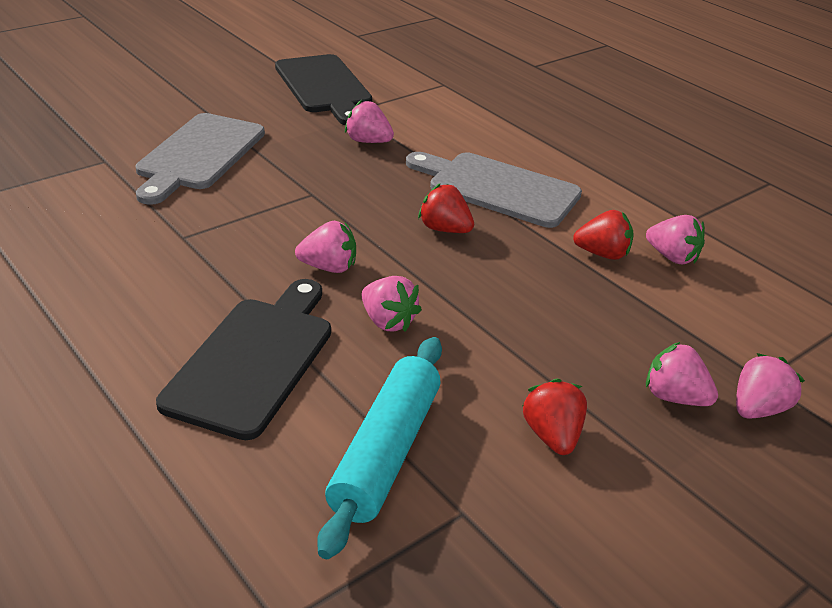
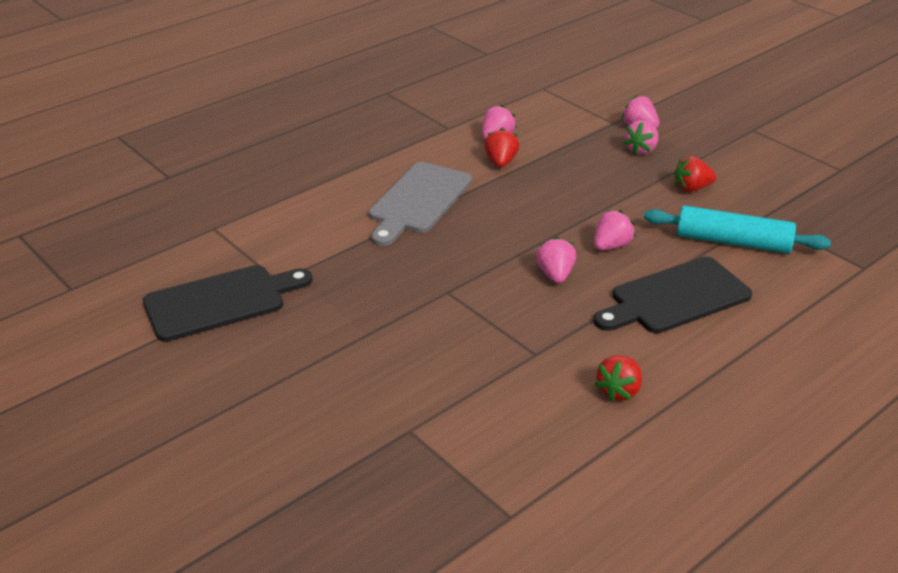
camera: 90 degrees left, 0 degrees up
grey cutting board [135,113,265,205] -> none
black cutting board [156,279,331,440] -> black cutting board turned 45 degrees counterclockwise [594,257,752,333]
pink strawberry [345,100,394,143] -> none
red strawberry [418,183,474,233] -> red strawberry moved to [595,355,642,402]

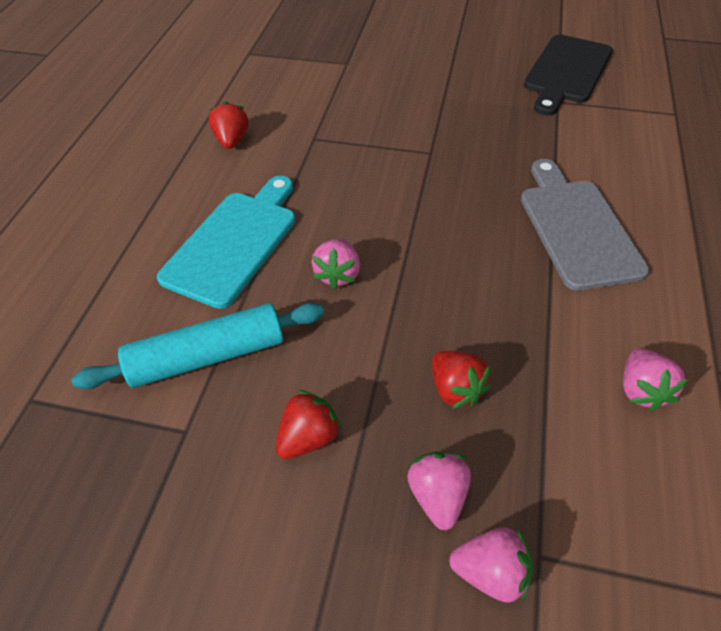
camera: 145 degrees right, 15 degrees up
red strawberry [484,128,519,167] -> red strawberry moved to [432,351,491,409]
pink strawberry [536,237,576,283] -> none
black cutting board [594,257,752,333] -> turquoise cutting board [157,176,295,309]

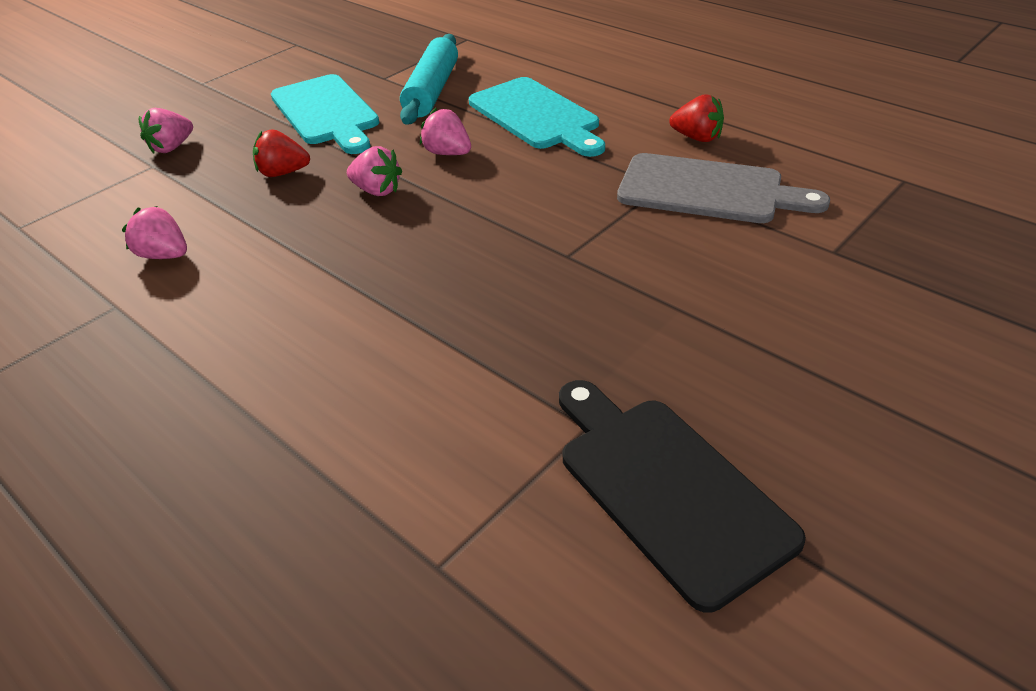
camera: 120 degrees right, 10 degrees down
red strawberry [276,390,342,459] -> turquoise cutting board [271,74,379,154]
pink strawberry [407,451,471,530] -> pink strawberry moved to [347,146,402,196]
grey cutting board [521,159,649,291] -> grey cutting board moved to [617,153,830,223]

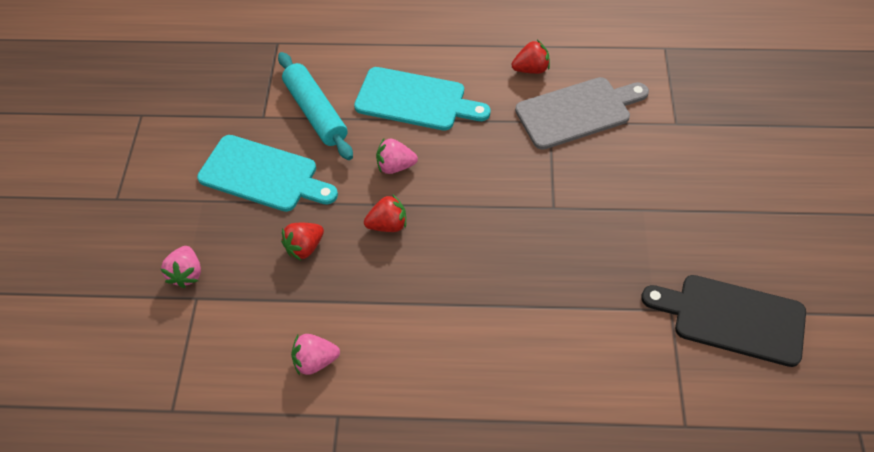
camera: 40 degrees left, 15 degrees up
pink strawberry [347,146,402,196] -> red strawberry [364,194,406,232]

